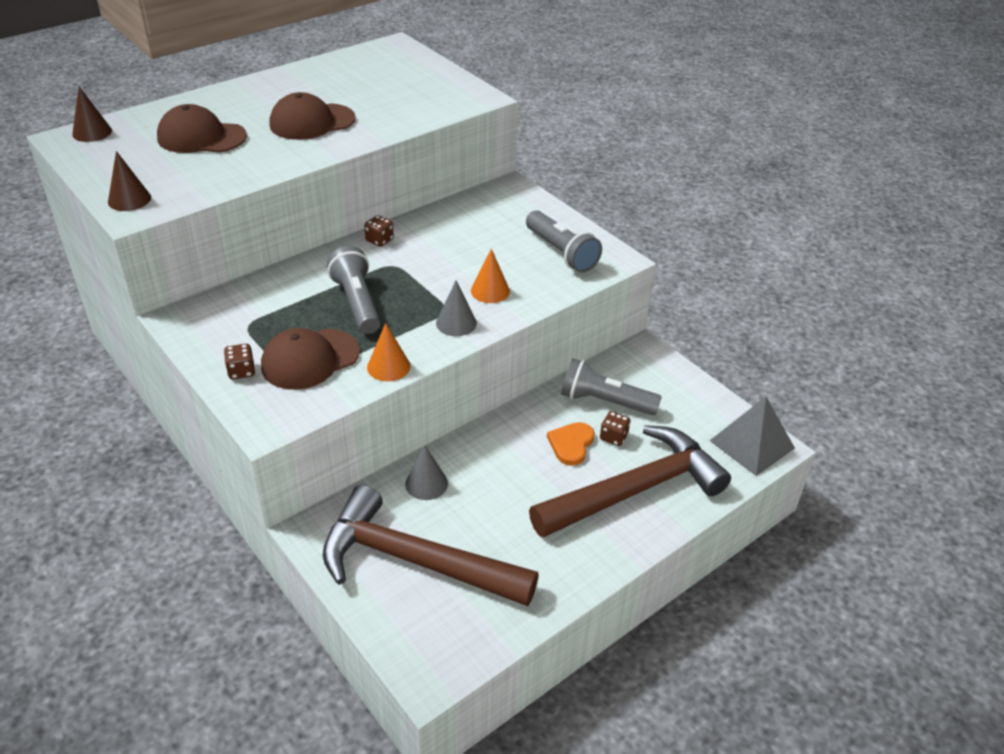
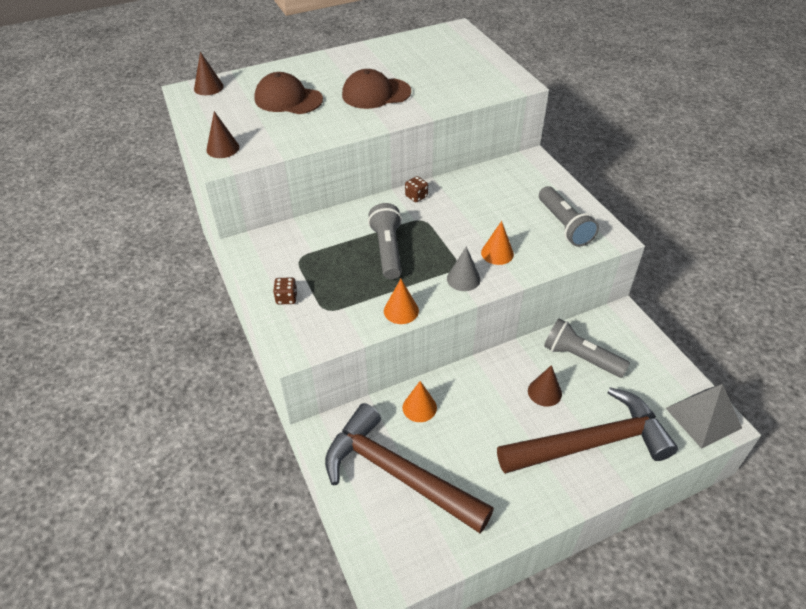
camera: 15 degrees right, 5 degrees up
brown cap [261,328,360,390] -> none
grey cone [405,446,448,500] -> orange cone [403,381,437,422]
orange heart [547,422,595,466] -> brown cone [528,365,562,407]
brown dice [600,411,631,446] -> none

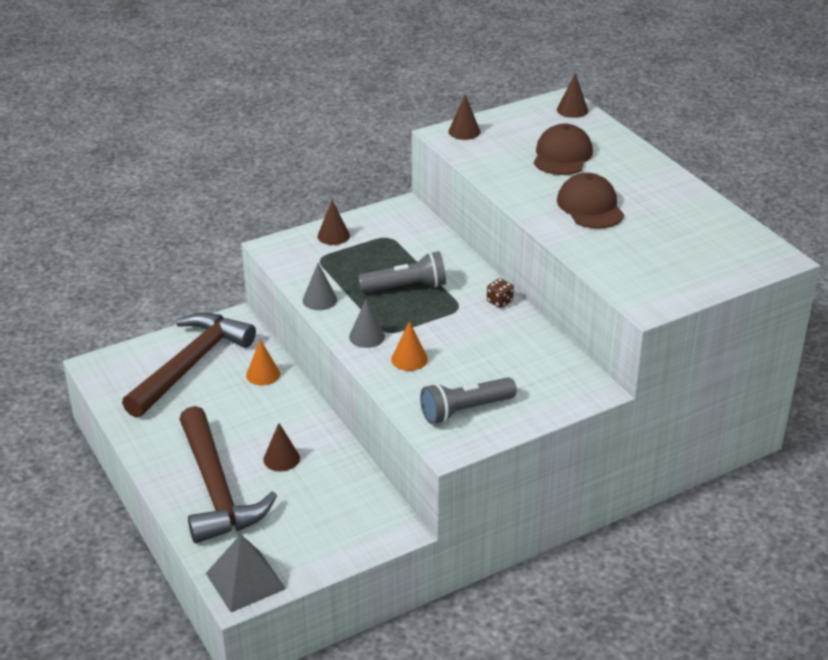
camera: 85 degrees right, 10 degrees down
brown dice [273,277,297,304] -> brown cone [317,200,350,245]
orange cone [384,279,419,324] -> grey cone [303,263,337,310]
grey flashlight [544,319,630,378] -> none

